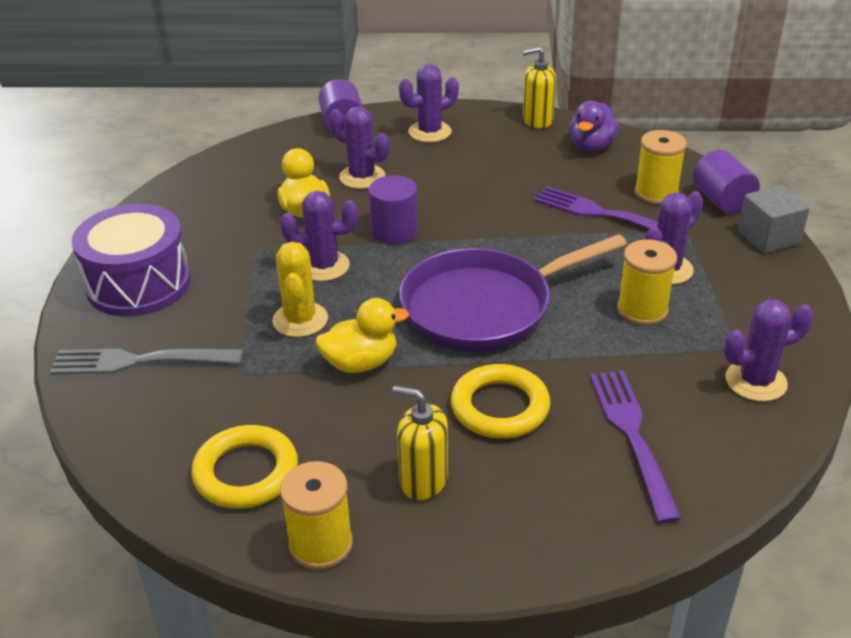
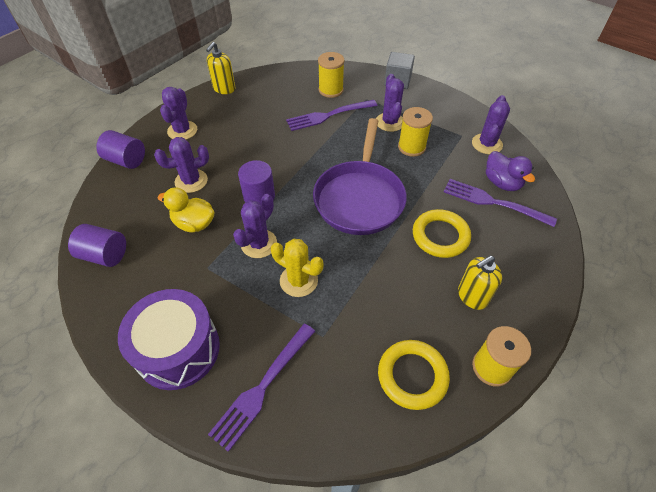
camera: 55 degrees left, 15 degrees up
grey fork [50,349,243,374] -> purple fork [208,324,315,452]
yellow duck [316,298,409,373] -> none
purple duck [570,101,619,151] -> purple duck moved to [486,151,535,191]
purple cylinder [693,150,760,214] -> purple cylinder moved to [68,224,126,267]

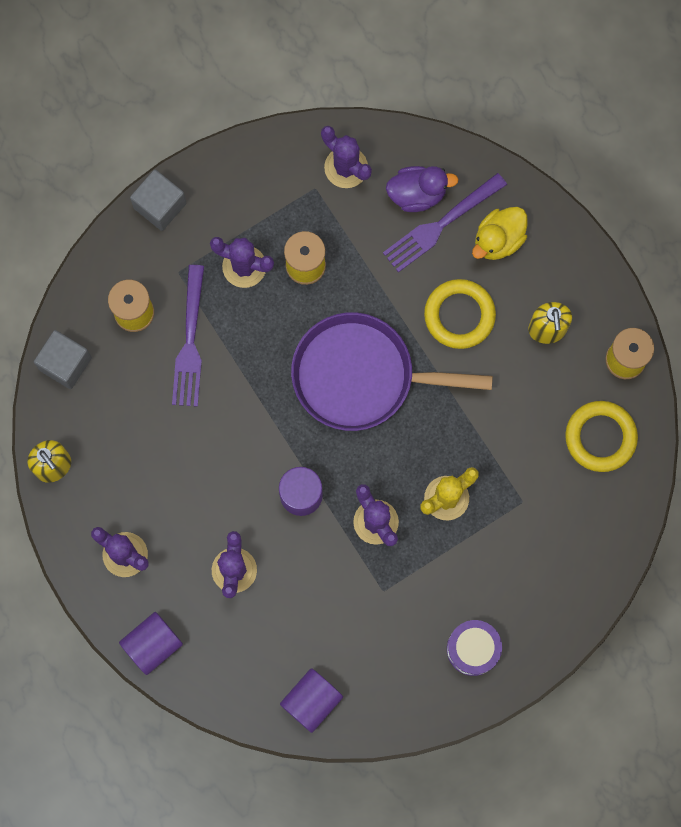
camera: 65 degrees left, 25 degrees up
purple drum [118,289,220,390] -> purple drum [447,620,502,676], size x0.60
yellow duck [158,187,214,232] -> yellow duck moved to [472,207,528,260]
purple fork [208,324,315,452] -> none
purple pan [313,118,407,235] -> purple pan turned 150 degrees clockwise [291,312,493,431]
none -> grey cube [34,330,92,389]

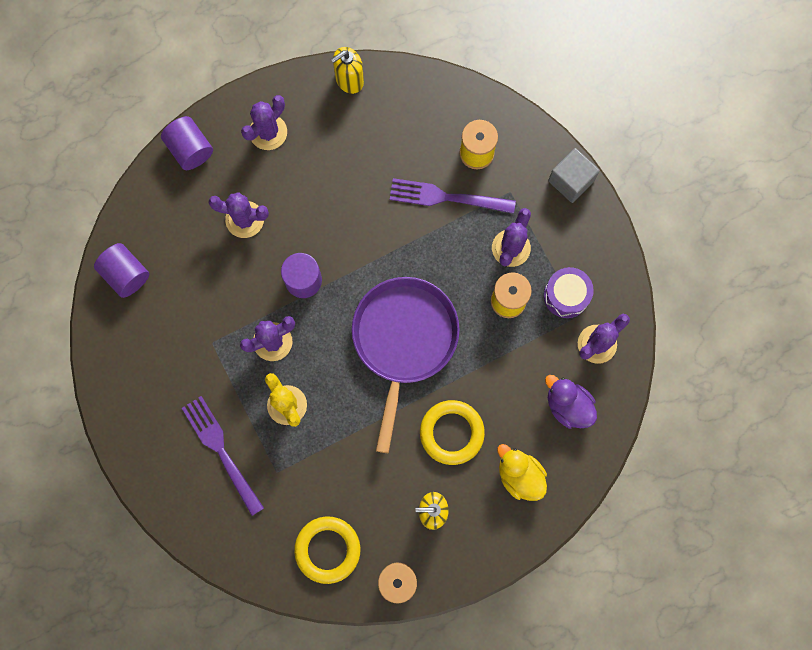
camera: 95 degrees right, 0 degrees up
grey cube [34,330,92,389] -> none
purple fork [383,173,507,272] -> purple fork moved to [182,396,264,516]
purple duck [386,166,459,212] -> purple duck turned 135 degrees clockwise [545,375,597,429]
purple drum [447,620,502,676] -> purple drum moved to [544,267,594,318]

